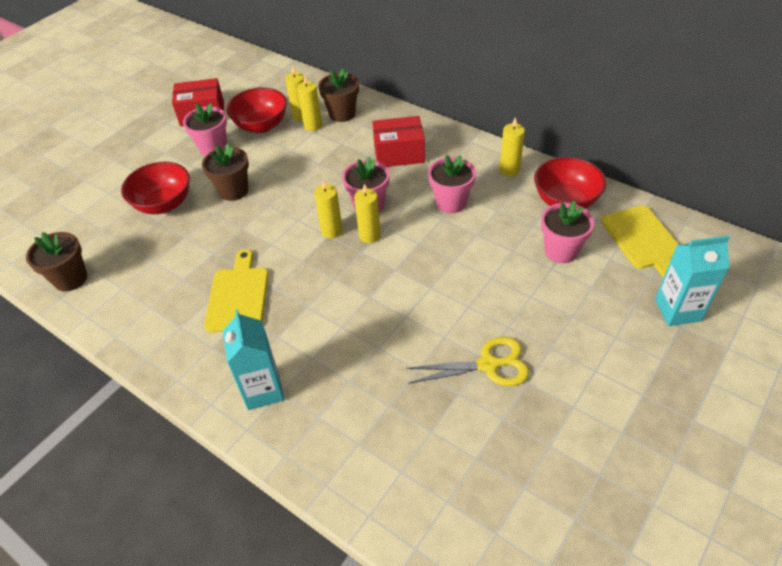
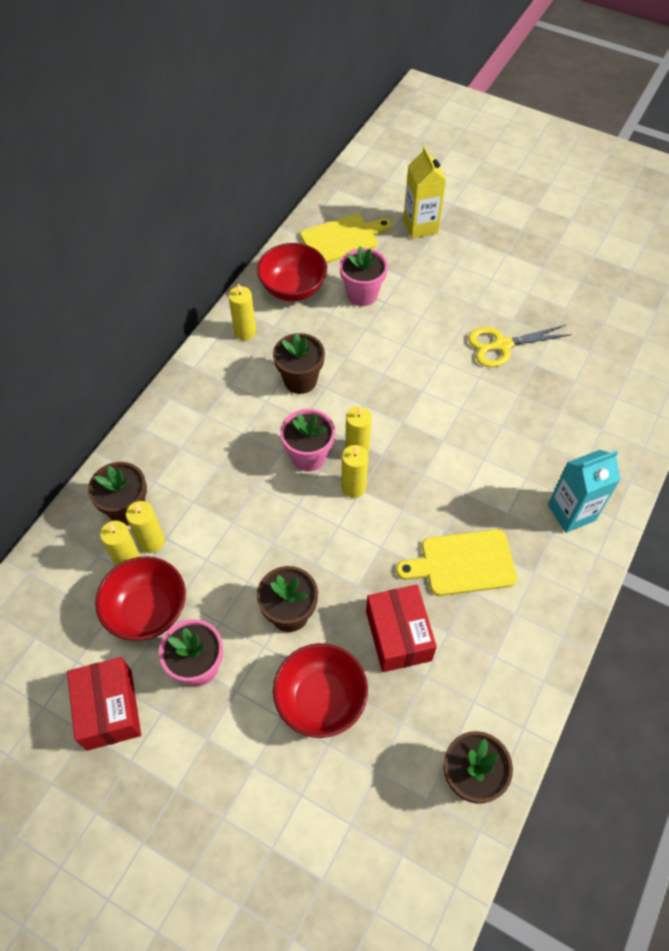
camera: 100 degrees left, 10 degrees up
red box [372,116,425,167] -> red box moved to [366,585,437,672]
yellow scissors [406,337,530,386] -> yellow scissors turned 90 degrees counterclockwise [468,325,572,367]
pink flower pot [428,155,476,213] -> brown flower pot [273,333,325,394]
turquoise carton [655,236,730,326] -> yellow carton [403,146,446,238]

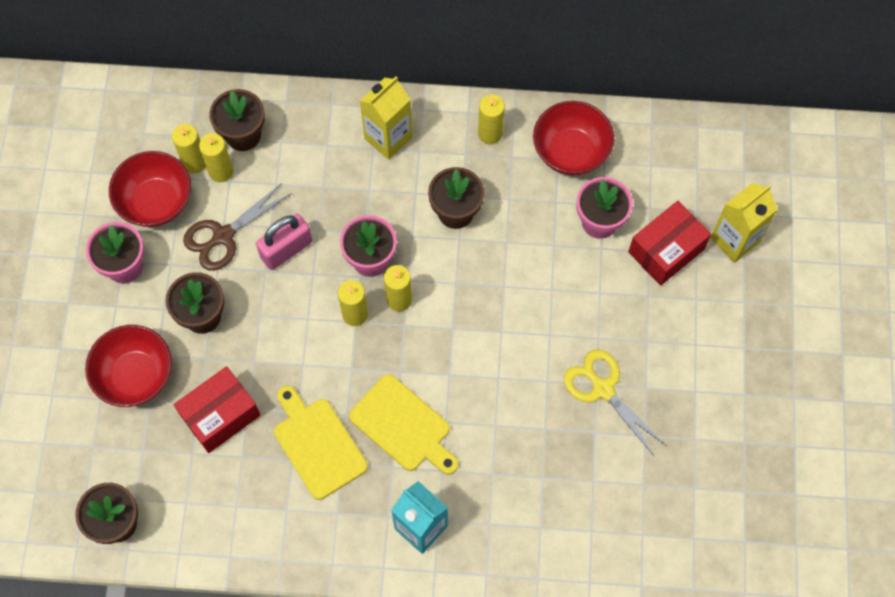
camera: 65 degrees right, 10 degrees up
red box [67,657,141,751] -> red box moved to [628,201,711,285]
yellow cutting board [300,214,392,263] -> yellow cutting board moved to [349,374,458,475]
none -> brown scissors [183,183,292,271]
none -> pink padlock [256,214,312,270]
none -> yellow carton [360,76,412,160]

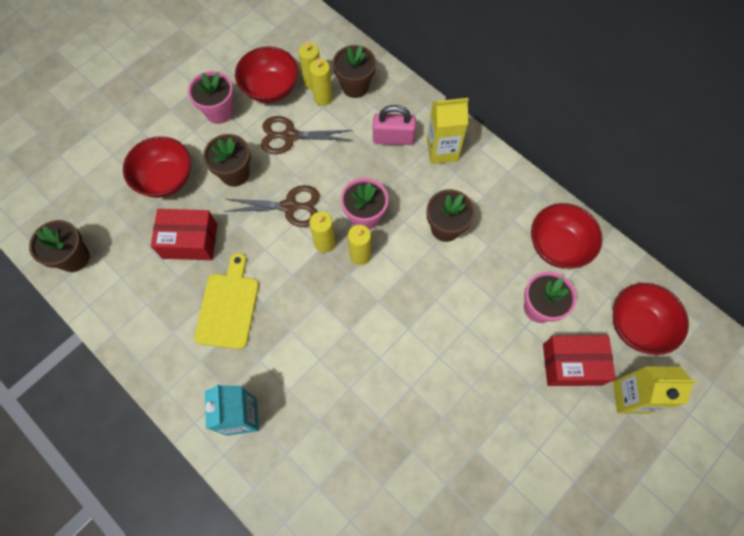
camera: 40 degrees right, 0 degrees up
pink padlock [256,214,312,270] -> pink padlock moved to [373,105,416,145]
yellow cutting board [349,374,458,475] -> none
yellow candle [478,94,505,145] -> none
yellow scissors [564,349,665,456] -> none
none -> brown scissors [224,185,320,227]
none -> red bowl [613,283,689,355]

